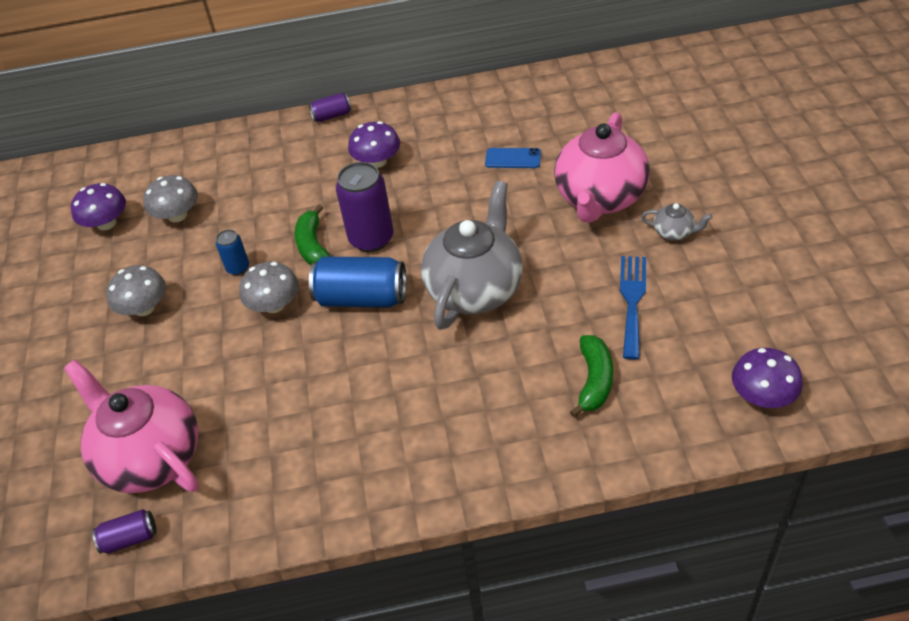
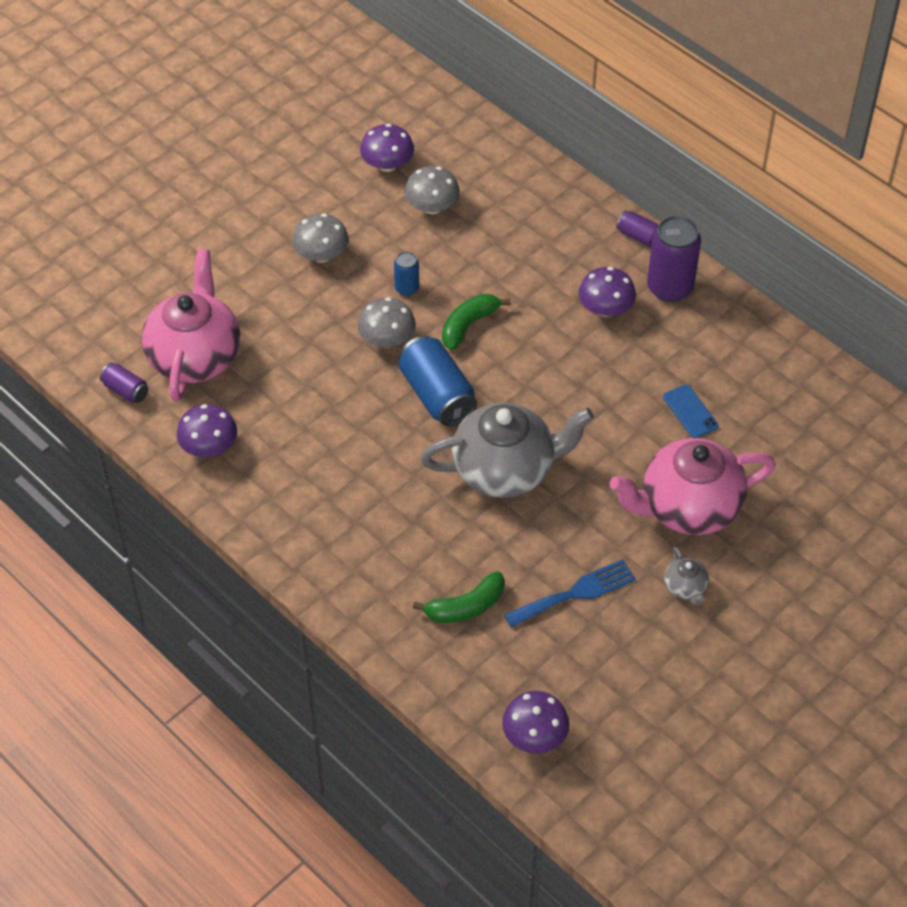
camera: 50 degrees right, 5 degrees up
purple can [336,162,394,252] -> purple can moved to [647,216,701,302]
none -> purple mushroom [177,404,237,457]

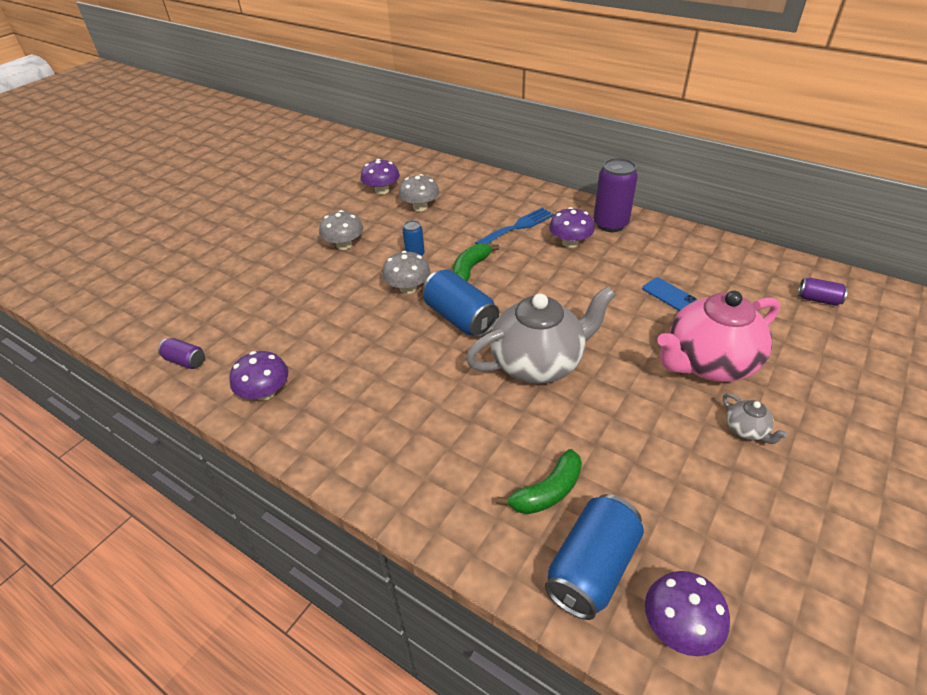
camera: 10 degrees left, 10 degrees down
pink teapot [141,249,240,402] -> none
blue fork [504,559,636,628] -> blue fork moved to [475,208,554,244]
purple can [616,210,659,247] -> purple can moved to [798,278,848,306]
none -> blue can [545,494,644,620]

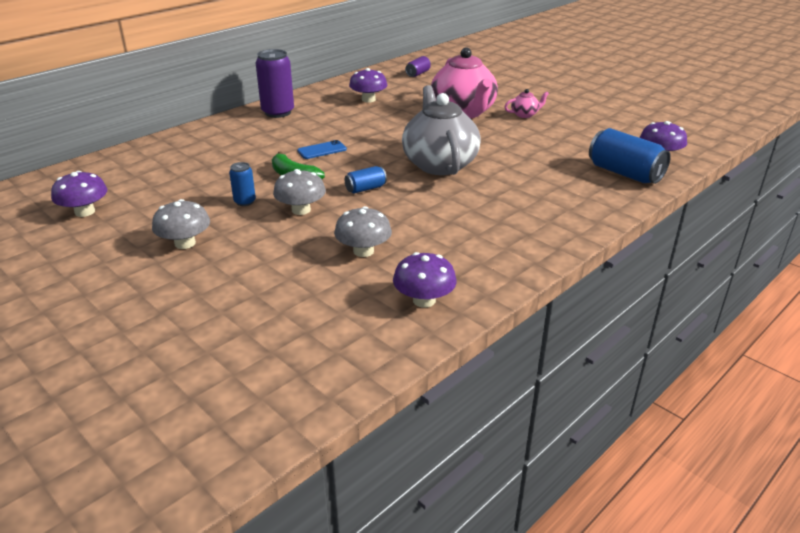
camera: 80 degrees left, 10 degrees down
purple can [158,338,205,369] -> none
grey mushroom [399,174,439,211] -> grey mushroom moved to [334,206,392,257]
blue can [423,269,499,338] -> blue can [344,166,387,194], size x0.52
blue fork [475,208,554,244] -> none
green banana [496,449,582,514] -> none
purple mushroom [549,207,595,248] -> purple mushroom moved to [349,68,388,103]
blue phone [642,277,697,311] -> blue phone moved to [297,140,347,159]
grey teapot [723,393,788,444] -> pink teapot [504,89,549,118]

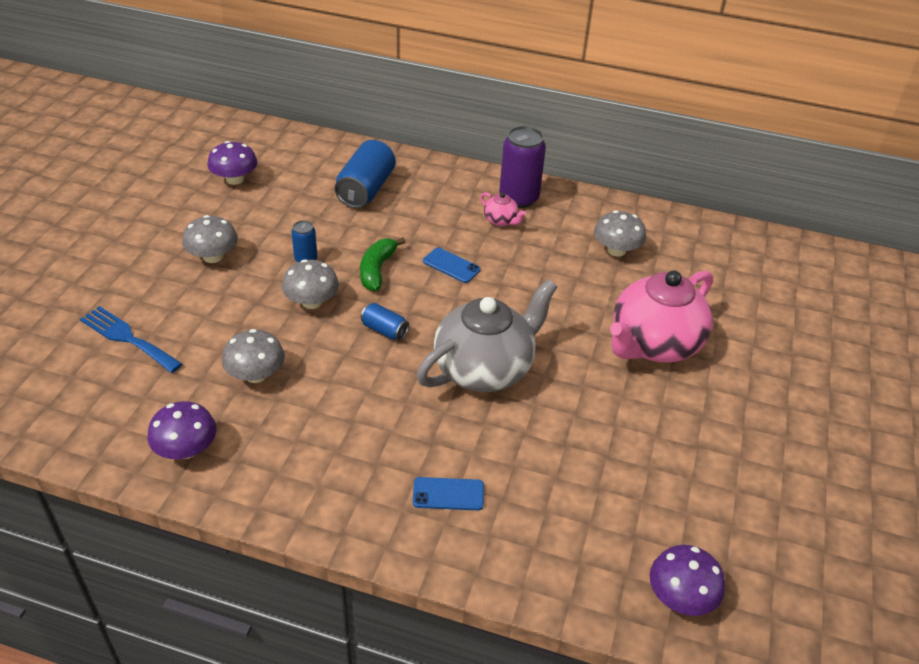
camera: 60 degrees right, 10 degrees up
purple mushroom [349,68,388,103] -> grey mushroom [594,210,646,257]
purple can [405,56,431,77] -> none
pink teapot [504,89,549,118] -> pink teapot moved to [480,192,526,226]
blue can [589,128,671,184] -> blue can moved to [335,140,396,208]
none -> blue fork [80,306,182,373]
none -> blue phone [413,477,484,510]

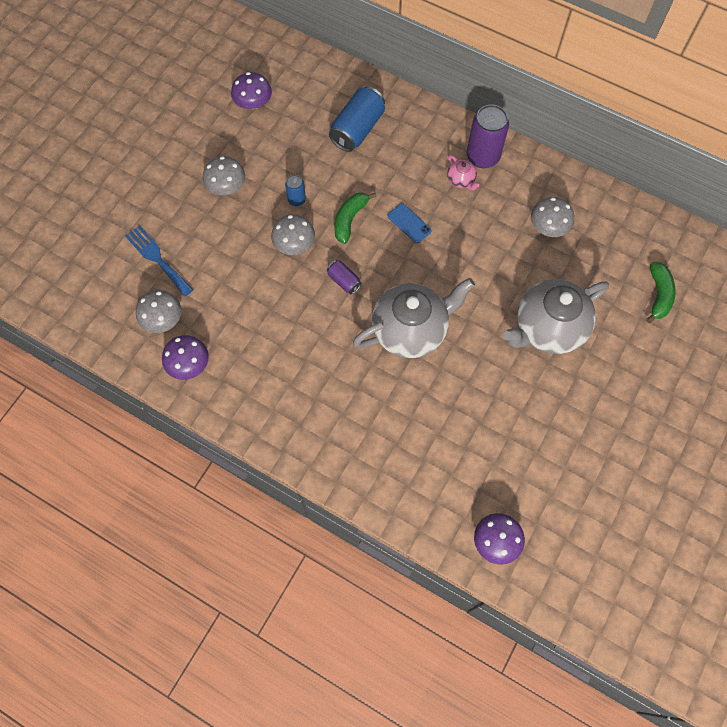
camera: 15 degrees right, 25 degrees up
grey mushroom [222,329,285,383] -> grey mushroom moved to [136,290,182,333]
blue can [361,303,409,341] -> purple can [327,260,362,294]
blue phone [413,477,484,510] -> none
pink teapot [610,270,713,362] -> grey teapot [503,279,609,354]
none -> green banana [646,262,676,323]

